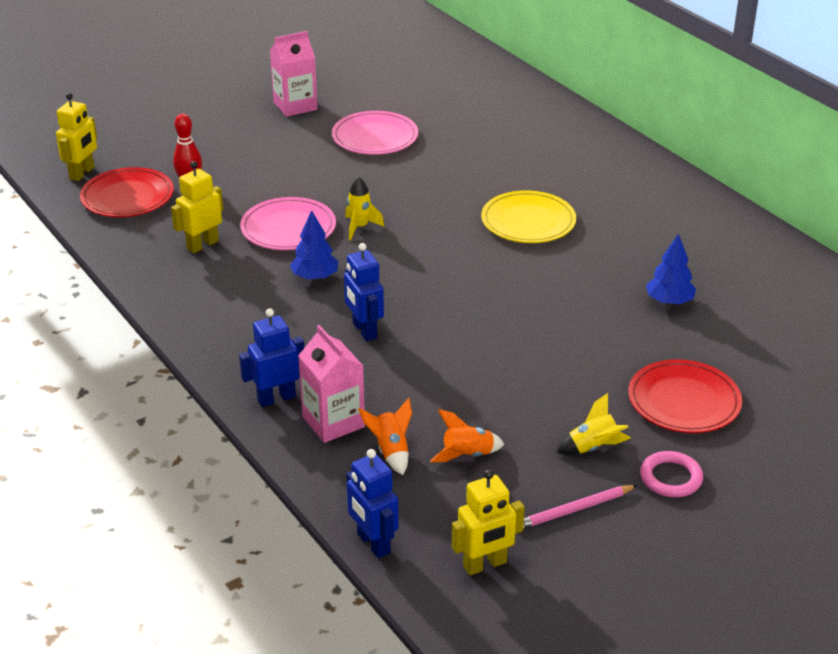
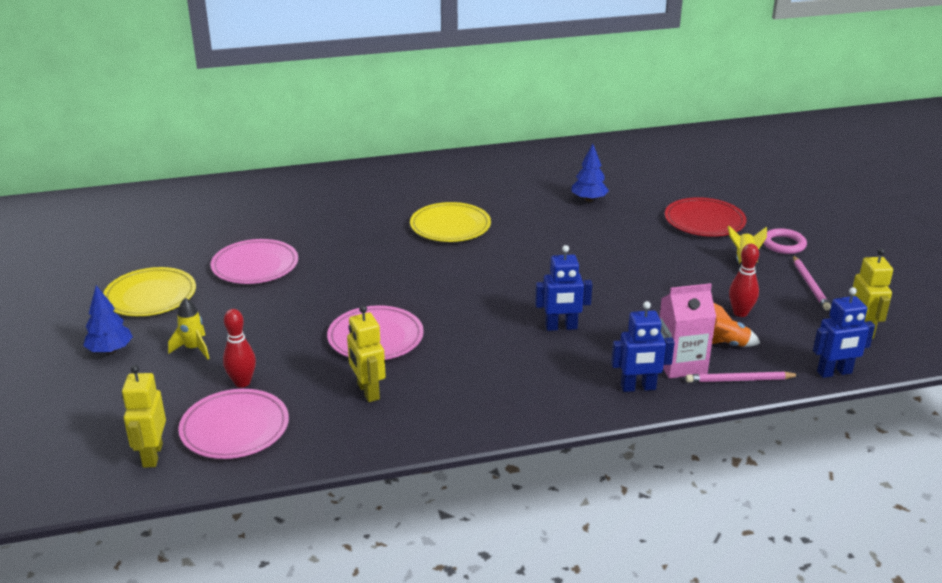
camera: 70 degrees left, 5 degrees down
yellow robot [56,93,97,181] -> yellow robot turned 135 degrees counterclockwise [122,365,166,468]
red plate [80,167,174,217] -> pink plate [178,389,289,459]
blue robot [239,308,304,407] -> blue robot turned 90 degrees counterclockwise [611,301,675,392]
pink carton [270,31,317,117] -> yellow plate [103,267,196,316]
blue tree [290,210,338,281] -> blue tree moved to [83,285,133,354]
yellow rocket [345,177,384,240] -> yellow rocket moved to [168,298,210,359]
orange rocket [430,409,504,462] -> red bowling pin [729,244,759,317]
none -> pink pencil [686,372,799,383]

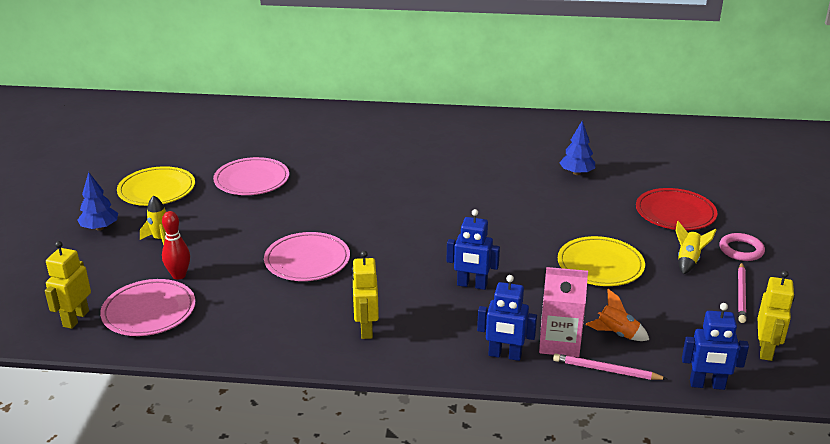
camera: 20 degrees right, 0 degrees up
yellow robot [347,305,386,402] -> yellow robot moved to [352,251,379,339]
yellow plate [410,202,491,242] -> yellow plate moved to [558,236,645,286]
red bowling pin [729,244,759,317] -> none

